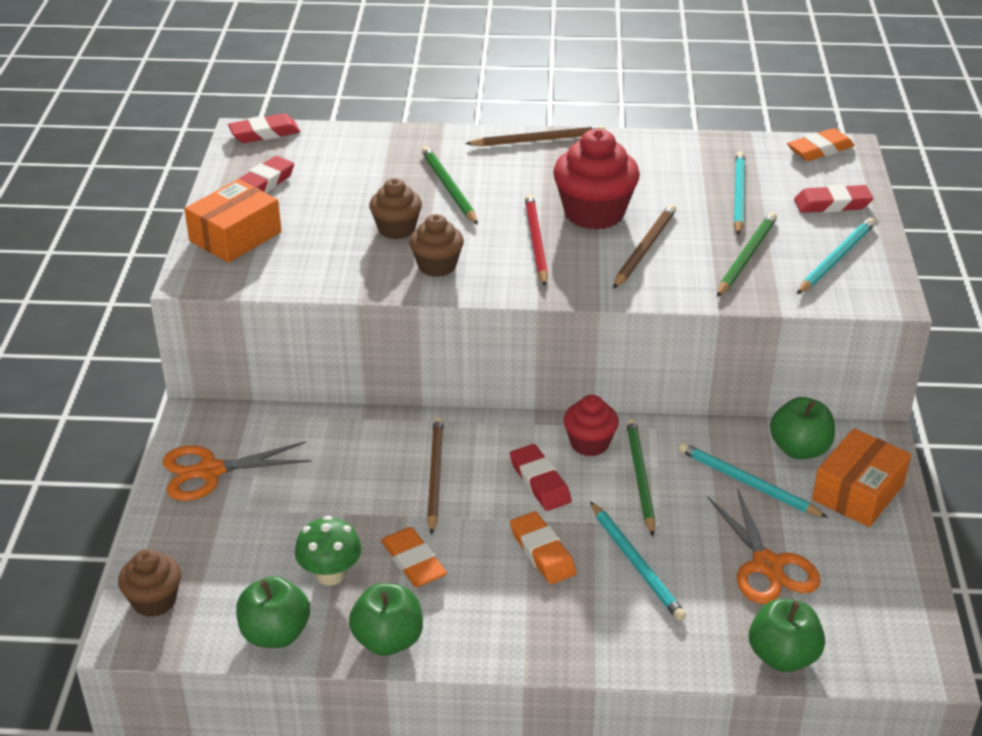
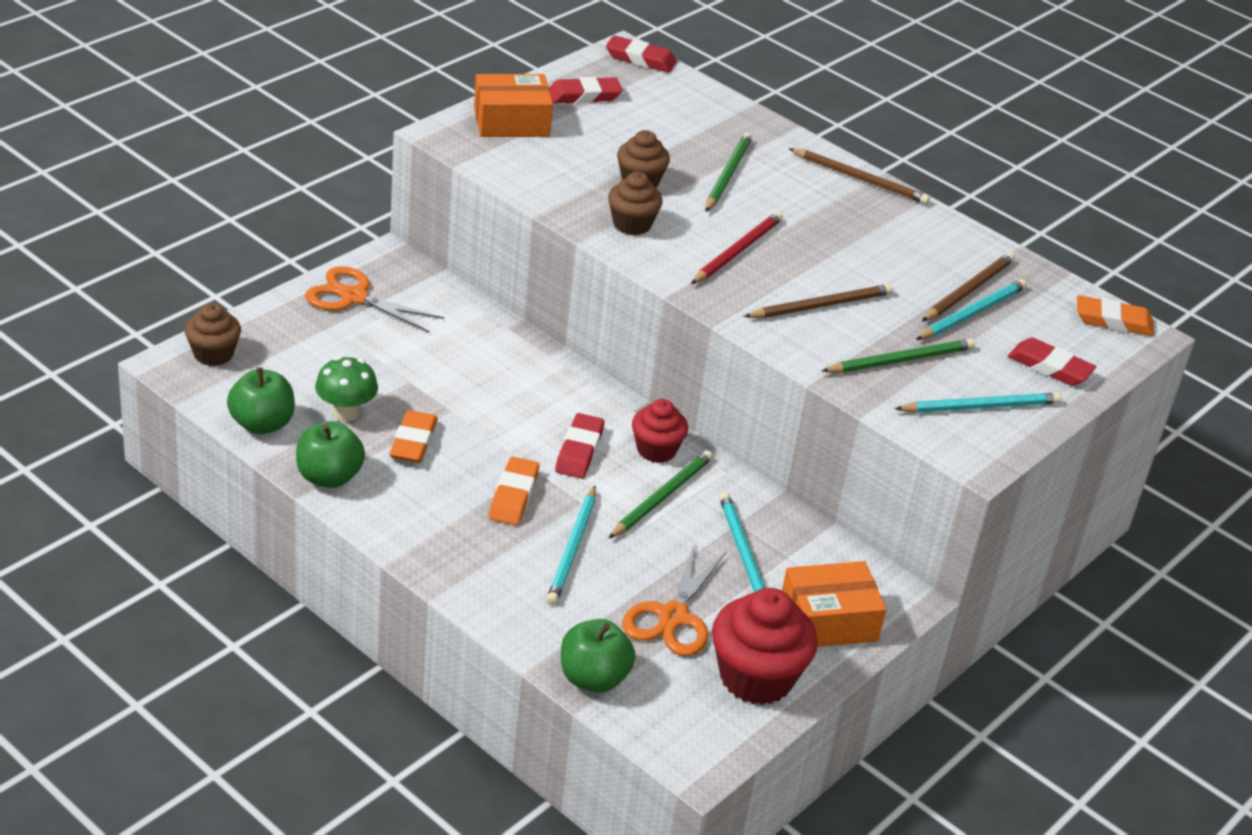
camera: 35 degrees right, 0 degrees up
brown pencil [427,417,444,535] -> brown pencil moved to [922,253,1015,321]
red cupcake [553,129,640,230] -> red cupcake moved to [712,588,818,705]
green apple [770,397,835,459] -> none

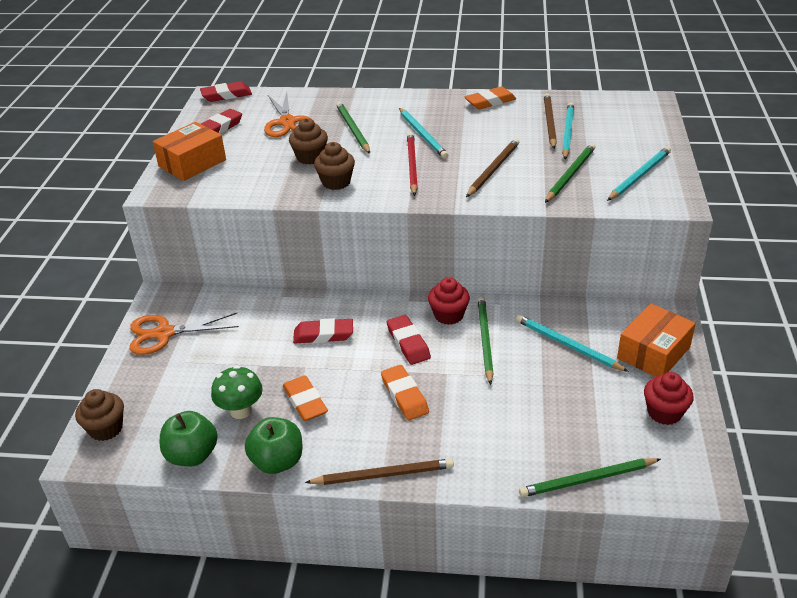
camera: 30 degrees left, 0 degrees up
turquoise pencil [546,486,596,605] -> turquoise pencil moved to [399,108,448,159]
green apple [561,619,635,693] -> green pencil [519,458,661,497]
orange scissors [622,543,727,656] -> orange scissors moved to [264,92,315,137]
red cupcake [712,588,818,705] -> red cupcake [644,372,694,425], size x0.61
brown pencil [789,148,930,204] -> brown pencil moved to [305,459,454,485]
red eraser [1008,337,1096,386] -> red eraser moved to [293,318,353,343]
orange eraser [1077,295,1154,336] -> orange eraser moved to [465,86,516,109]

